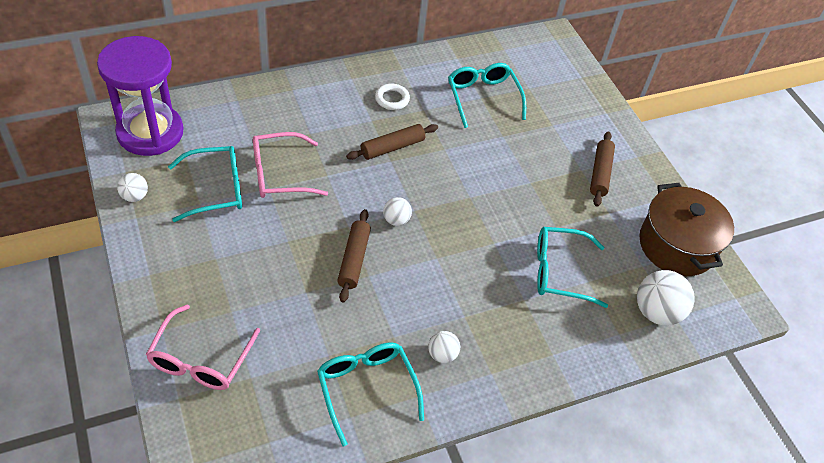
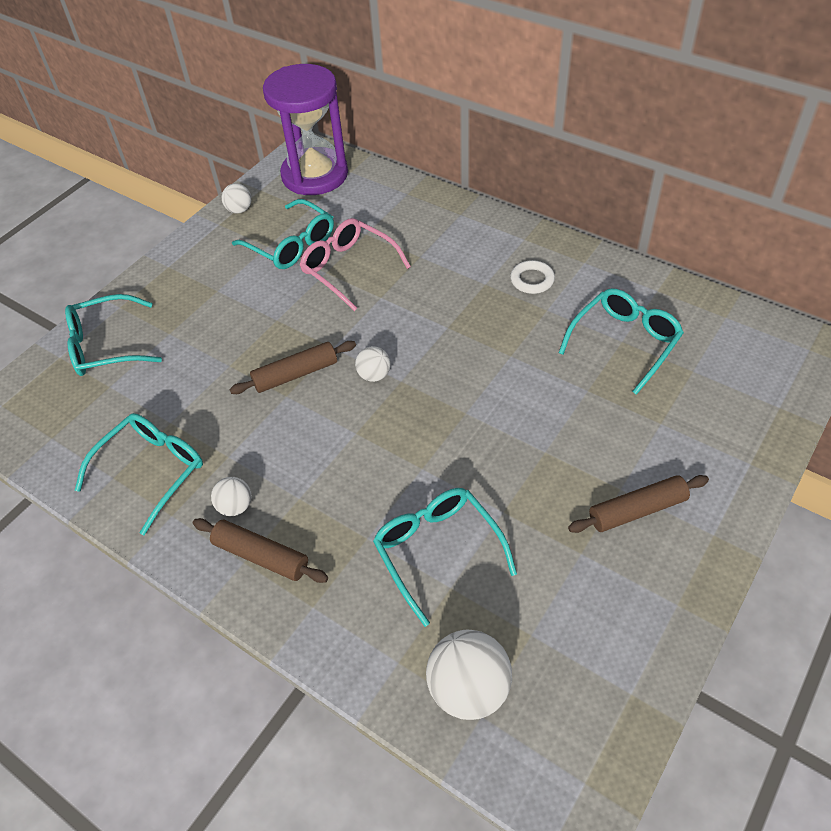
camera: 65 degrees right, 0 degrees up
pink glasses [146,305,260,390] -> turquoise glasses [65,294,162,376]
brown rolling pin [346,124,438,160] -> brown rolling pin moved to [193,518,328,583]
brown pot [639,183,734,276] -> none

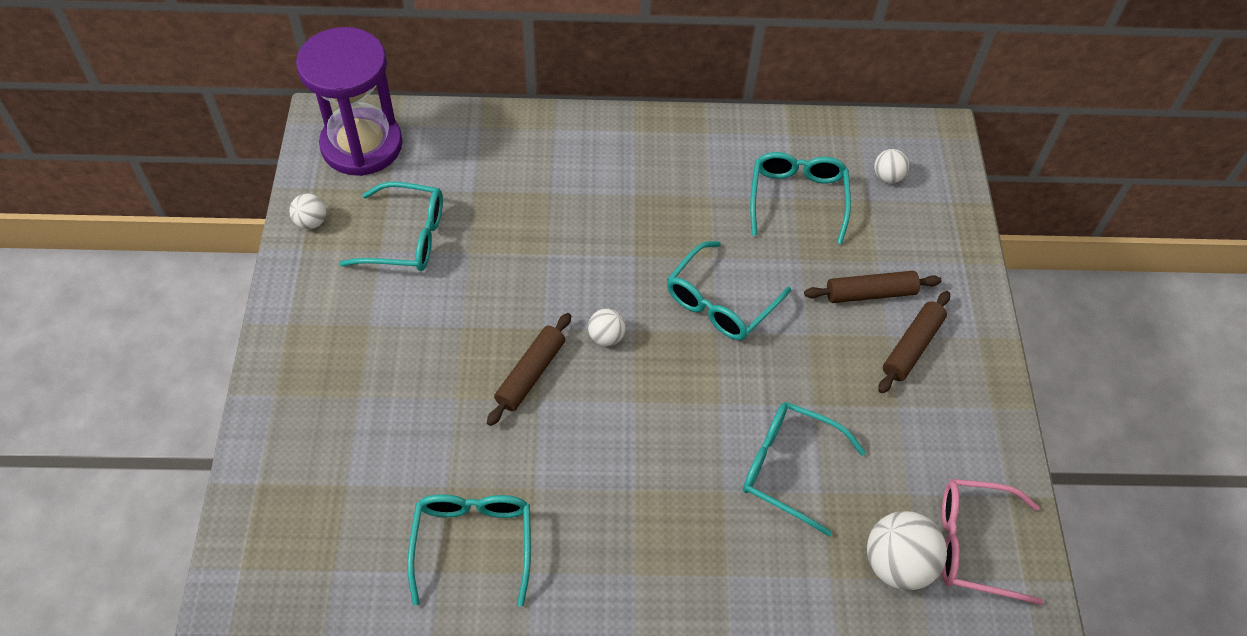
camera: 40 degrees left, 5 degrees up
turquoise glasses [65,294,162,376] -> turquoise glasses moved to [667,241,791,340]
brown rolling pin [193,518,328,583] -> brown rolling pin moved to [804,271,942,303]
white ball [211,477,251,516] -> white ball moved to [874,149,909,183]
pink glasses [300,218,411,311] -> pink glasses moved to [942,479,1044,605]
white ring [510,260,555,294] -> none

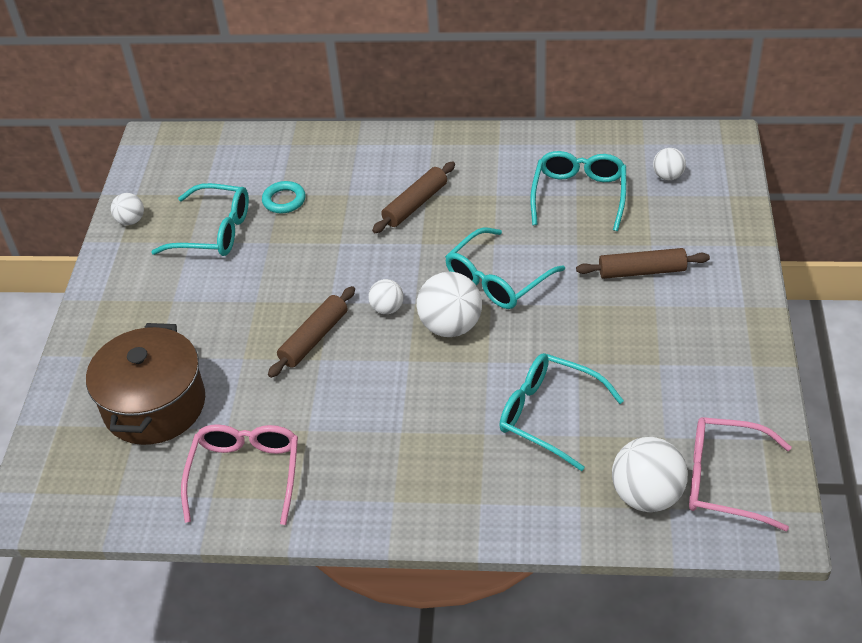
camera: 10 degrees right, 10 degrees down
purple hourglass [296,27,402,176] -> none
turquoise glasses [407,494,531,607] -> pink glasses [181,424,298,525]
brown rolling pin [878,291,950,393] -> brown rolling pin moved to [372,162,455,233]
none -> brown pot [86,323,205,445]
none -> turquoise ring [262,181,306,213]
none -> white ball [417,272,482,337]

